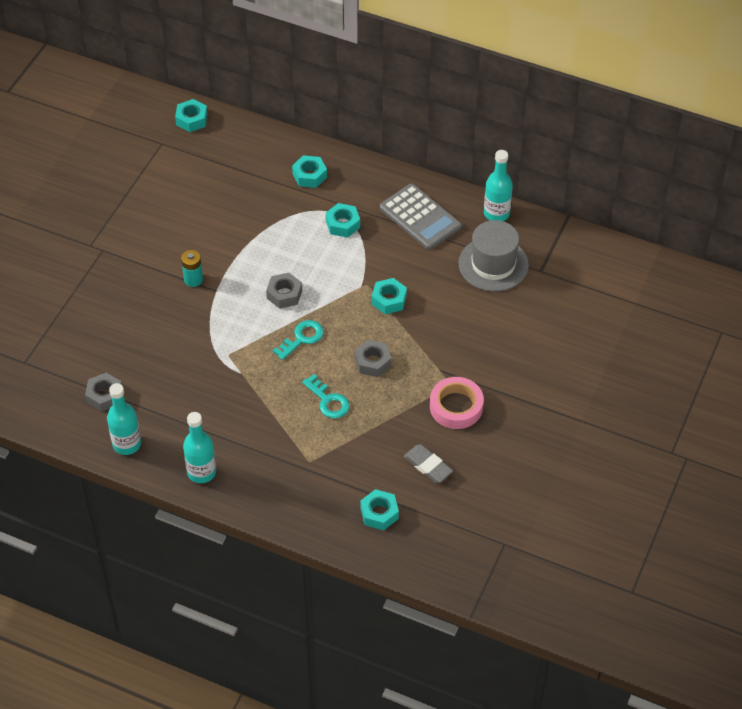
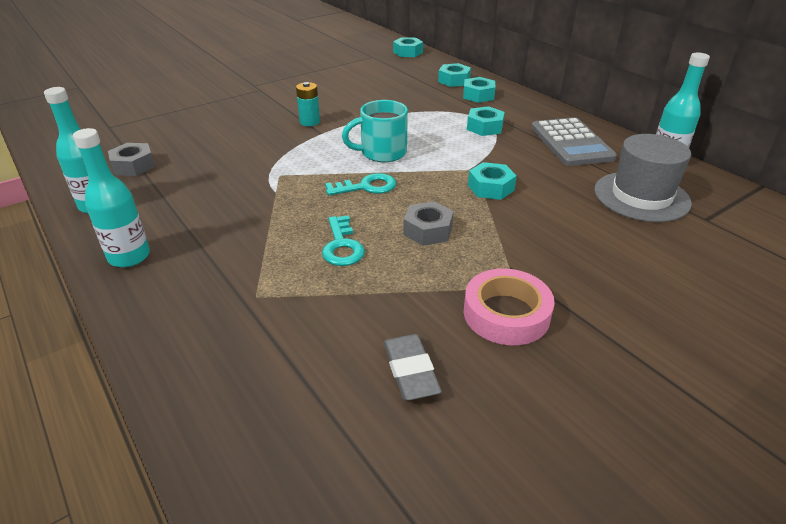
camera: 30 degrees right, 15 degrees down
grey nut [266,273,302,309] -> turquoise mug [342,100,408,162]
turquoise nut [360,489,399,531] -> turquoise nut moved to [438,63,471,87]

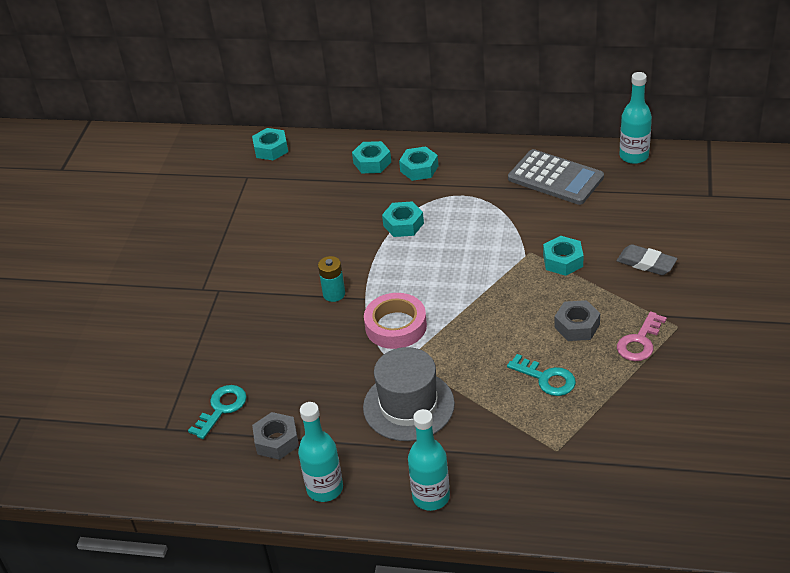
camera: 40 degrees left, 5 degrees up
turquoise key [325,173,396,195] -> turquoise key moved to [188,385,246,439]
turquoise mug [342,100,408,162] -> none
grey eraser [384,334,442,401] -> grey eraser moved to [617,244,677,275]
pink tape [464,268,555,345] -> pink tape moved to [364,293,427,349]
turquoise nut [467,106,505,136] -> turquoise nut moved to [382,201,424,237]
grey hat [594,134,692,222] -> grey hat moved to [363,347,455,441]
none -> pink key [617,311,667,361]

